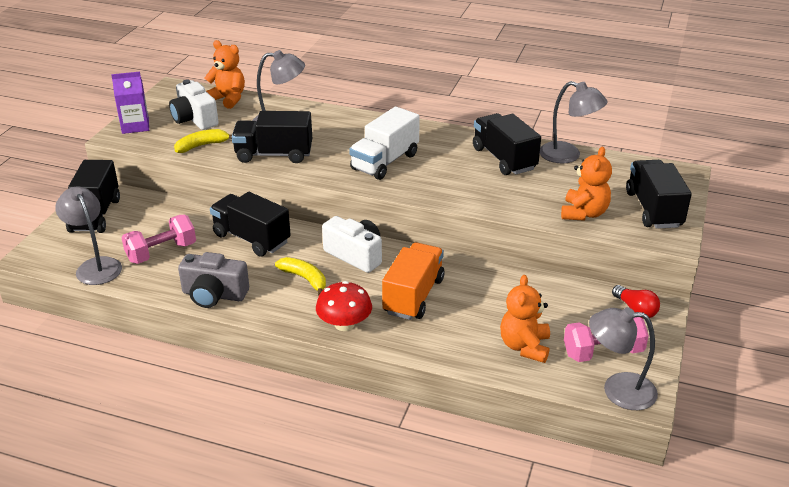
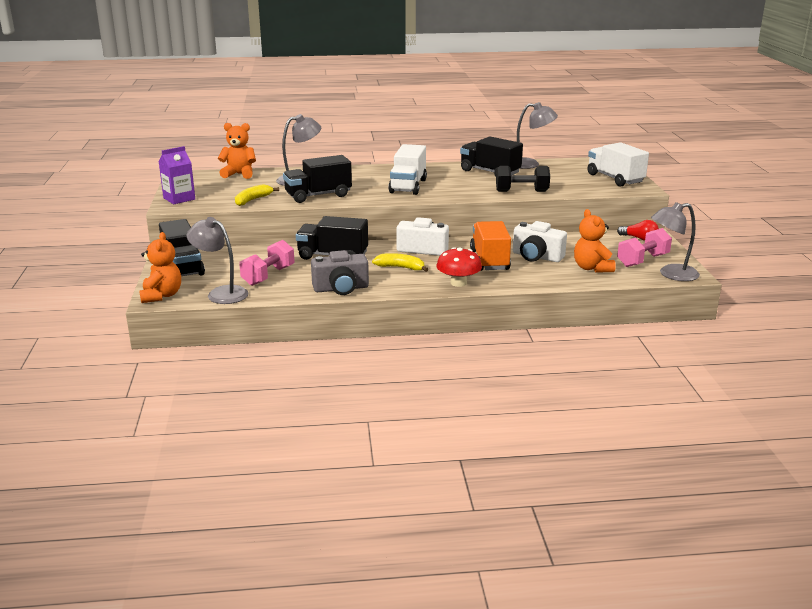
camera: 25 degrees left, 10 degrees down
white camera [169,80,219,130] -> white camera moved to [513,221,567,262]
orange teddy bear [561,147,612,221] -> orange teddy bear moved to [139,232,181,303]
black truck [626,160,692,229] -> white truck [588,142,649,187]
none -> black dumbbell [496,166,550,192]

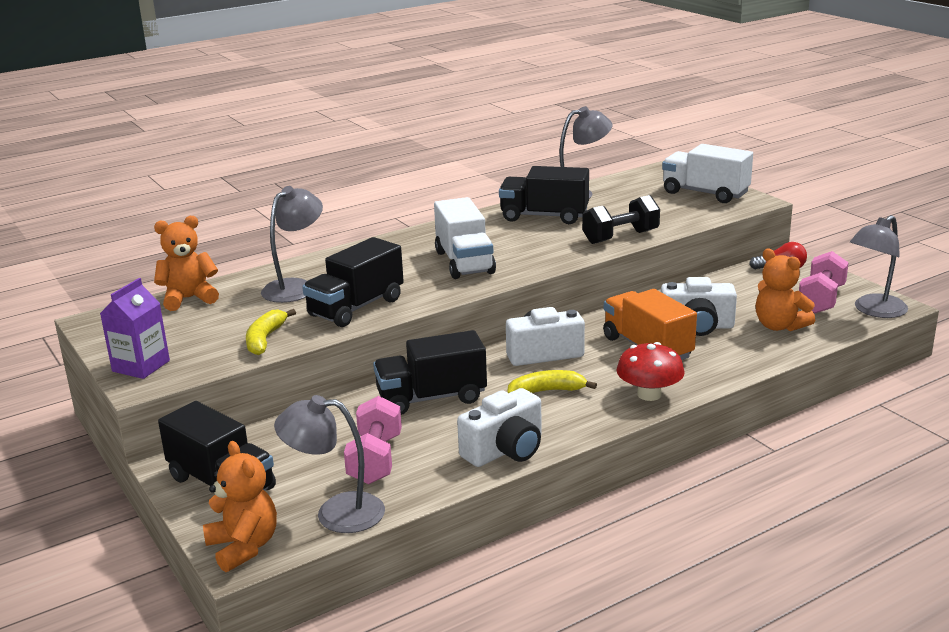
camera: 25 degrees left, 0 degrees up
grey camera [311,250,369,295] -> white camera [457,388,542,467]

